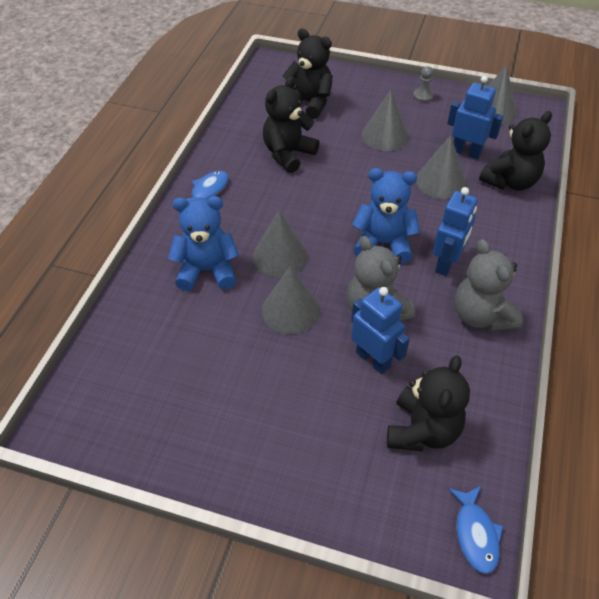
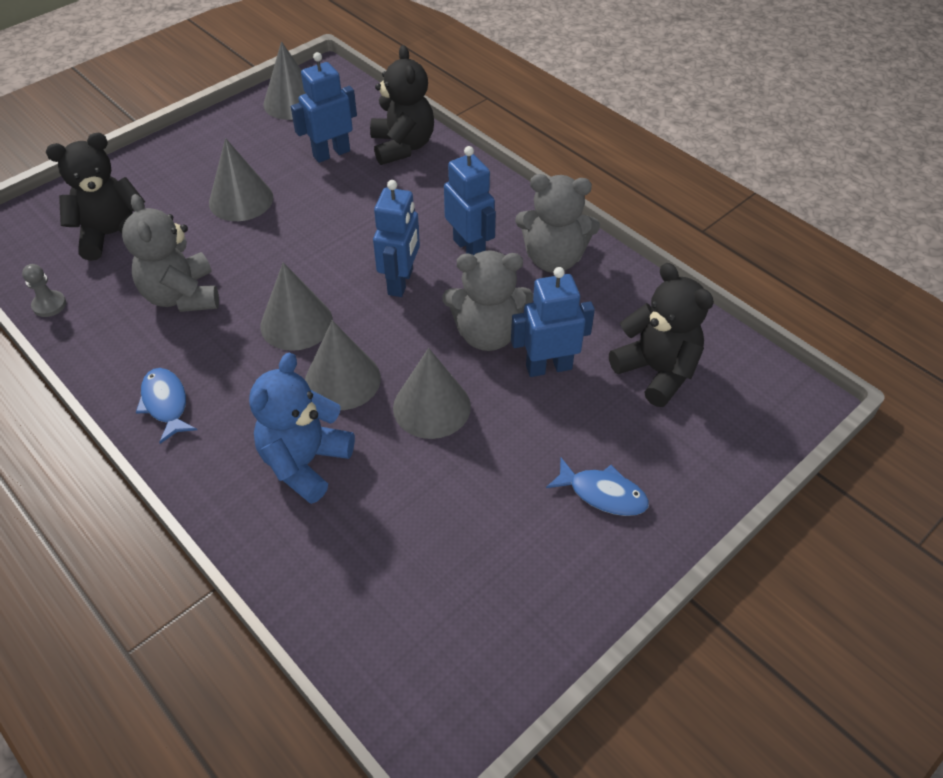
camera: 60 degrees left, 0 degrees up
black teddy bear [263,76,319,173] -> grey teddy bear [122,194,219,312]
blue teddy bear [352,168,420,263] -> blue robot [373,180,420,297]
grey pawn [413,66,434,102] -> grey pawn moved to [22,264,66,317]
grey cone [416,135,466,199] -> grey cone moved to [260,262,333,351]
blue fish [448,486,504,574] -> blue fish moved to [546,458,649,516]

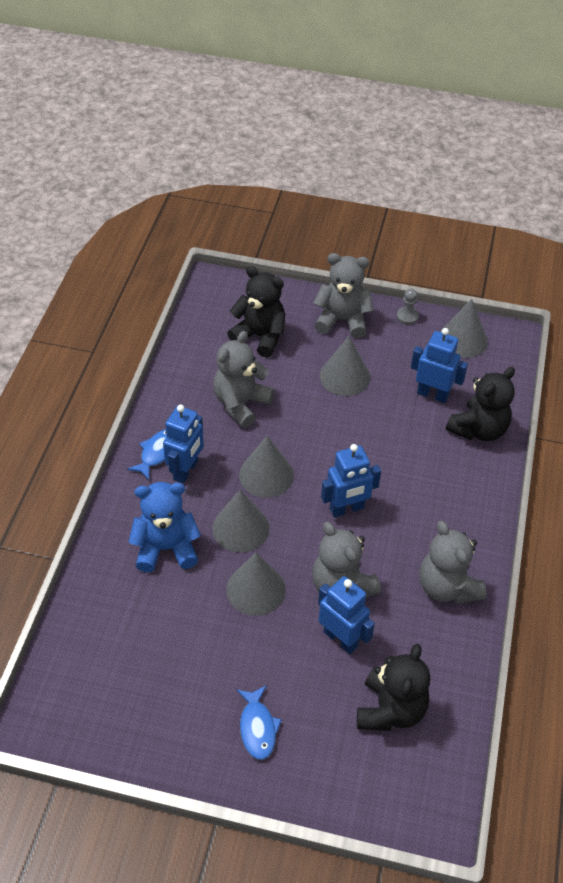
camera: 55 degrees right, 0 degrees up
grey pawn [22,264,66,317] -> grey pawn moved to [397,288,419,325]
blue robot [444,146,496,255] -> blue robot moved to [163,405,204,484]
none -> grey teddy bear [313,253,373,338]

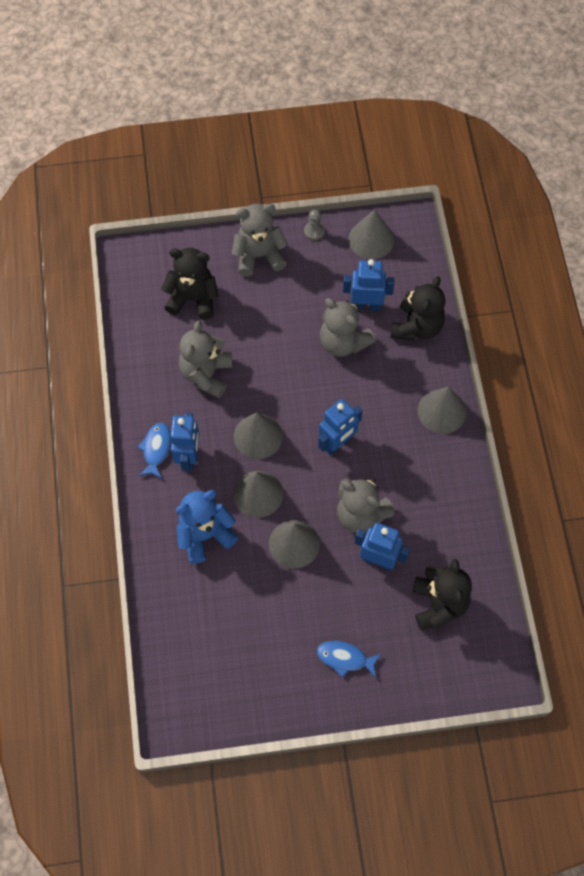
camera: 20 degrees left, 15 degrees up
blue fish [236,686,282,760] -> blue fish turned 135 degrees clockwise [317,641,382,678]
grey cone [320,336,370,396] -> grey cone moved to [418,387,466,434]
grey teddy bear [419,521,487,604] -> grey teddy bear moved to [320,298,376,357]

